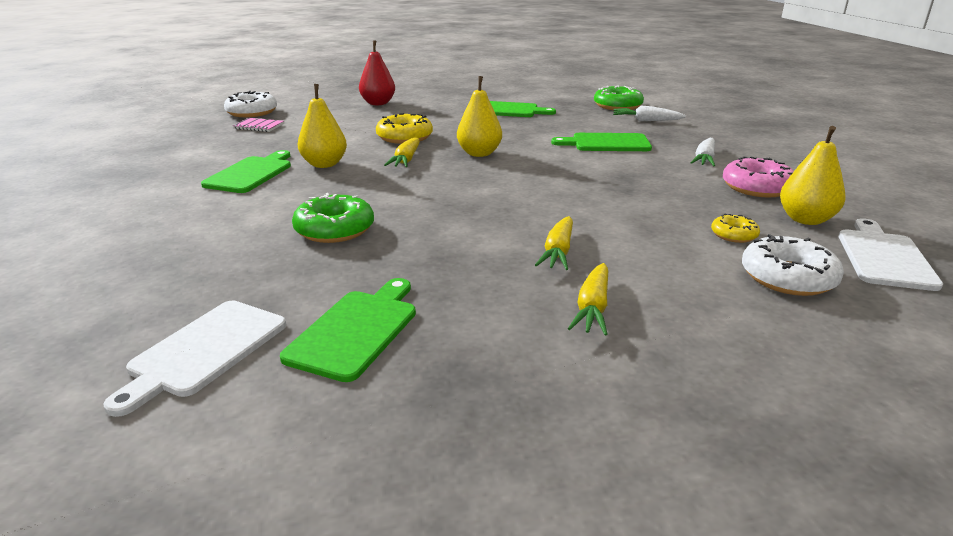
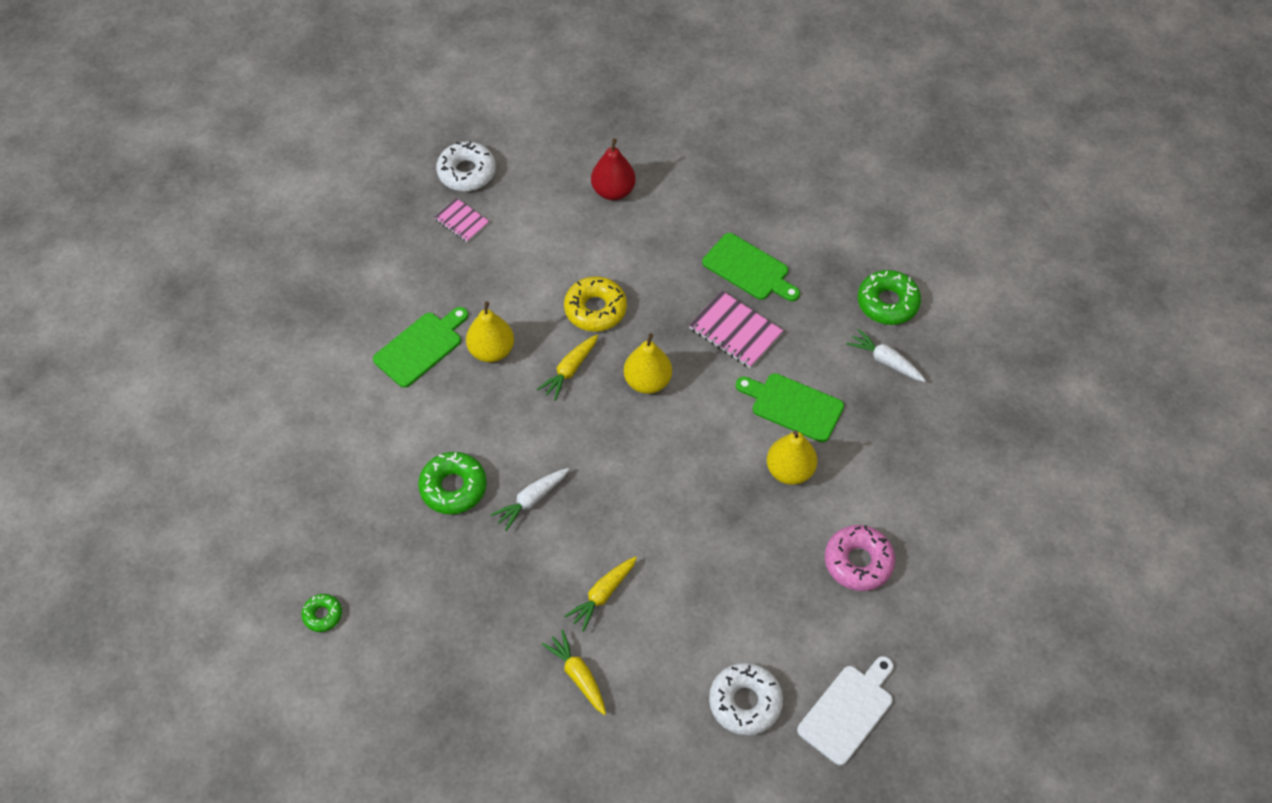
camera: 25 degrees right, 30 degrees up
white cutting board [104,301,286,417] -> green donut [301,594,342,632]
green cutting board [280,278,416,382] -> none
yellow carrot [568,263,608,336] -> yellow carrot turned 105 degrees clockwise [542,630,606,715]
white carrot [690,138,715,167] -> white carrot moved to [490,468,569,531]
yellow donut [711,214,760,243] -> none
yellow pear [780,126,846,225] -> yellow pear moved to [767,430,817,485]
none -> pink notebook [689,291,784,368]

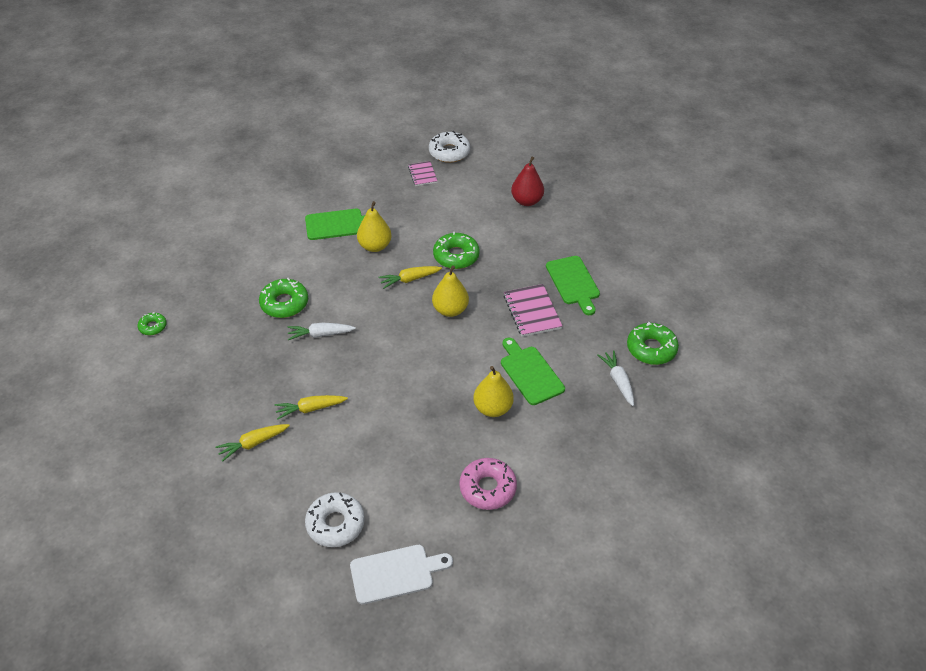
camera: 35 degrees right, 10 degrees down
yellow carrot [542,630,606,715] -> yellow carrot turned 120 degrees counterclockwise [215,424,290,462]
yellow donut [564,276,627,332] -> green donut [433,232,480,269]

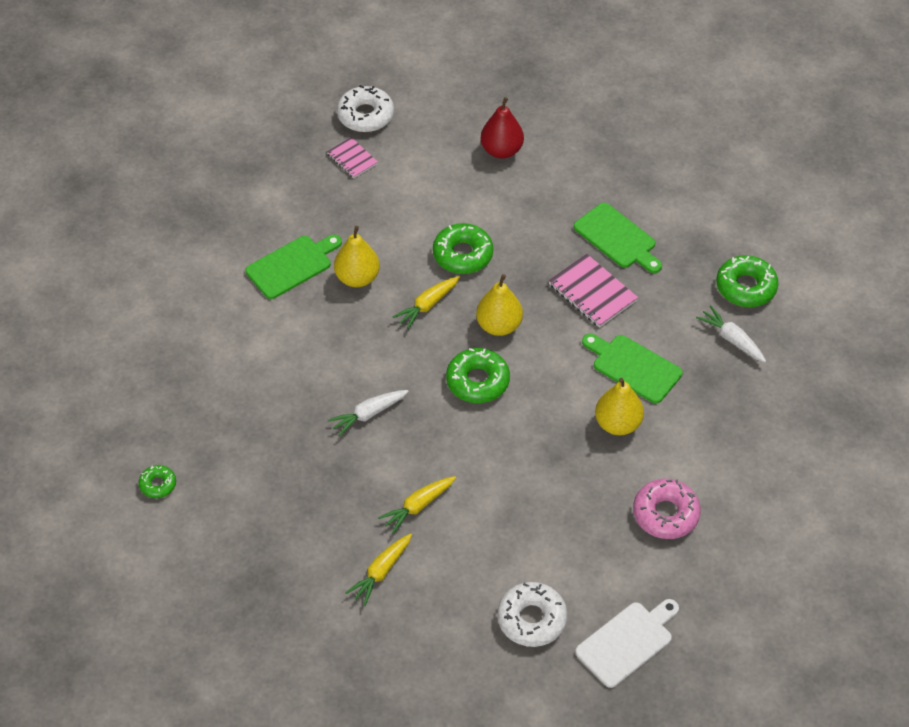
camera: 25 degrees left, 5 degrees up
green donut [259,278,308,318] -> green donut moved to [446,348,510,403]

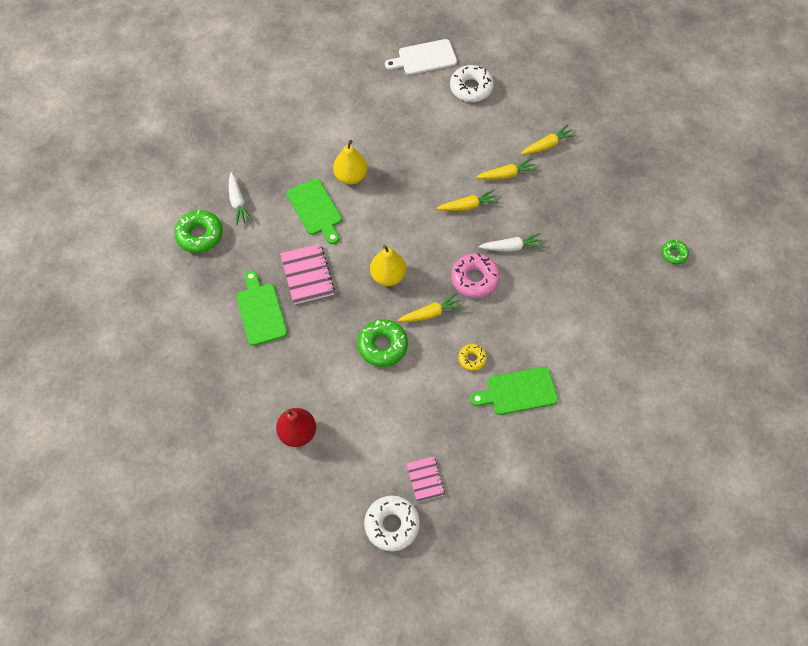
camera: 155 degrees left, 10 degrees up
yellow pear [334,226,380,287] -> yellow donut [458,344,487,371]
green donut [446,348,510,403] -> none
pink donut [633,479,701,539] -> pink donut moved to [451,253,500,298]
none -> yellow carrot [436,189,499,211]

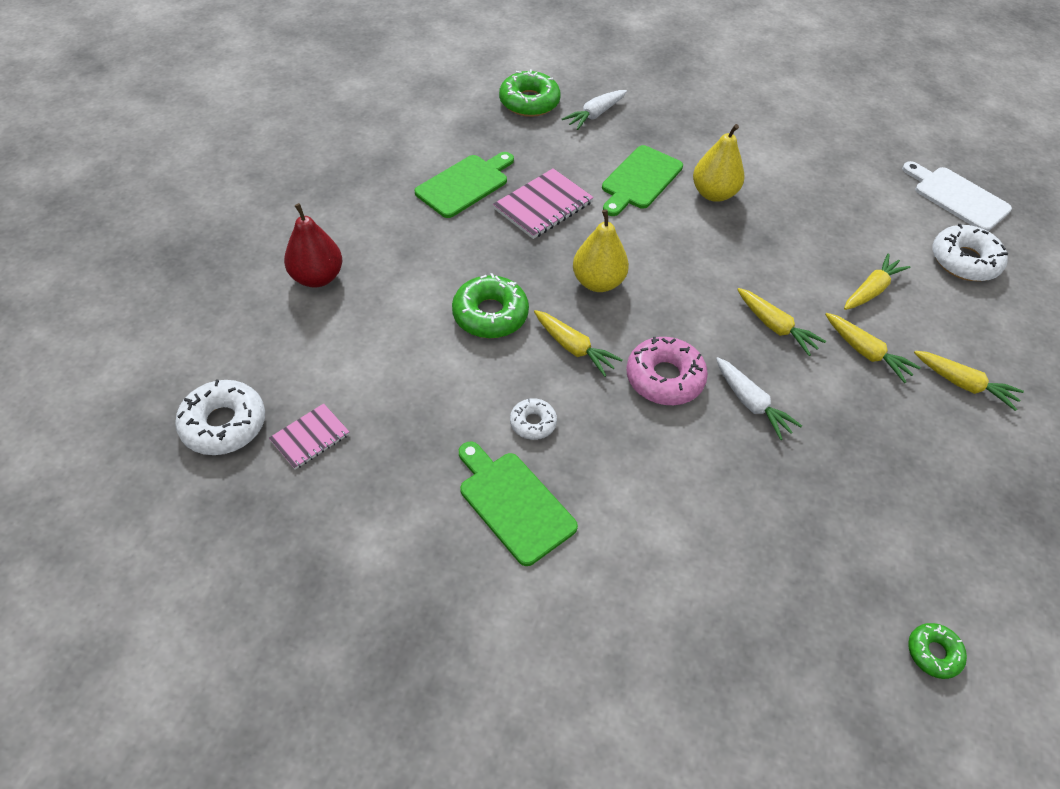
camera: 60 degrees right, 10 degrees down
yellow donut [458,344,487,371] -> white donut [510,398,557,440]
none -> yellow carrot [844,253,910,310]

